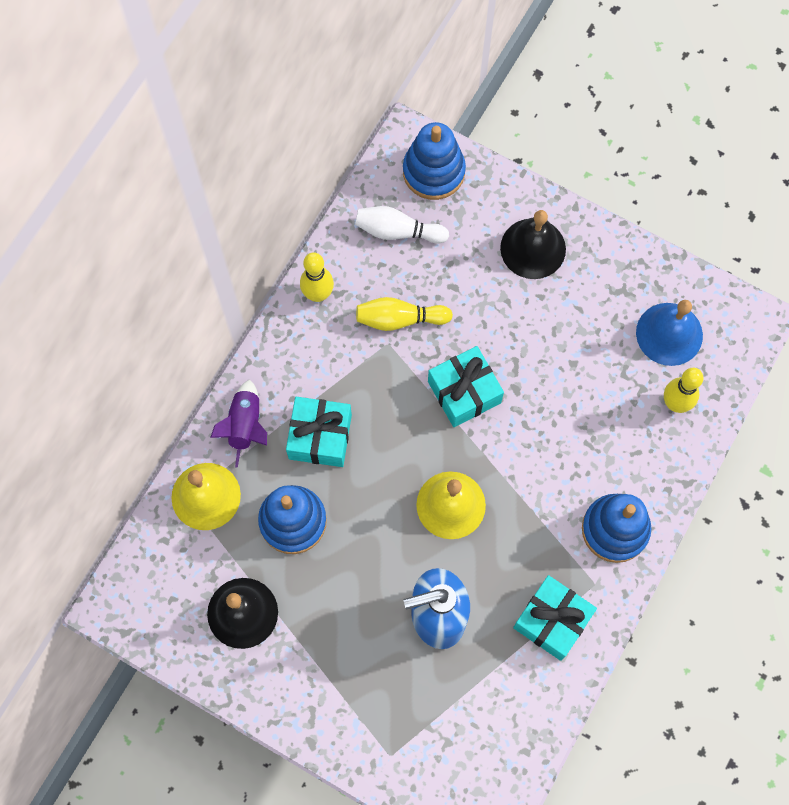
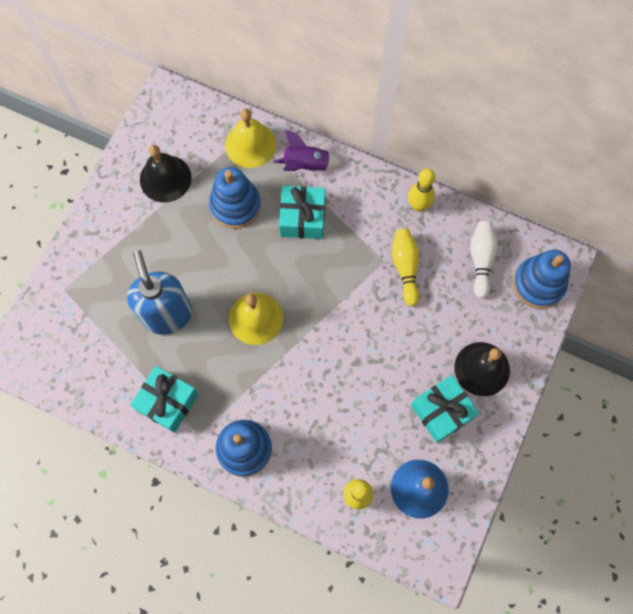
camera: 85 degrees right, 0 degrees up
turquoise gift [428,346,504,427] -> turquoise gift moved to [411,375,479,443]

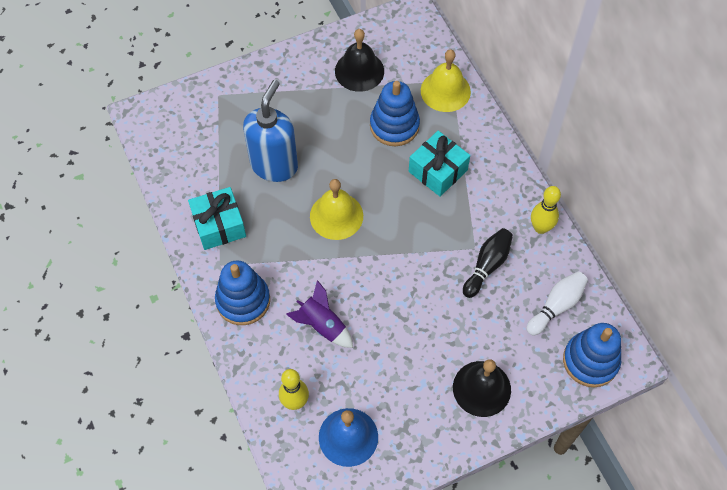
camera: 40 degrees right, 10 degrees down
purple rocket [273,130,343,171] -> purple rocket moved to [286,280,353,348]
yellow bowling pin [392,229,419,306] -> black bowling pin [463,228,513,298]
turquoise gift [411,375,479,443] -> none

